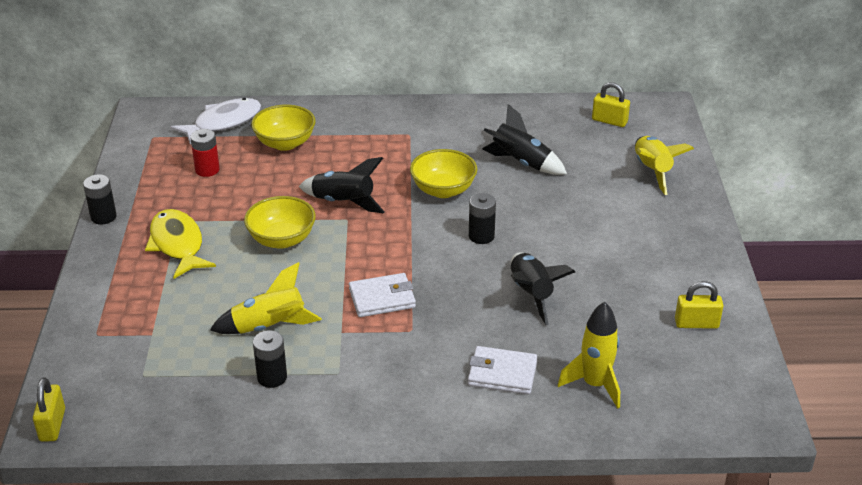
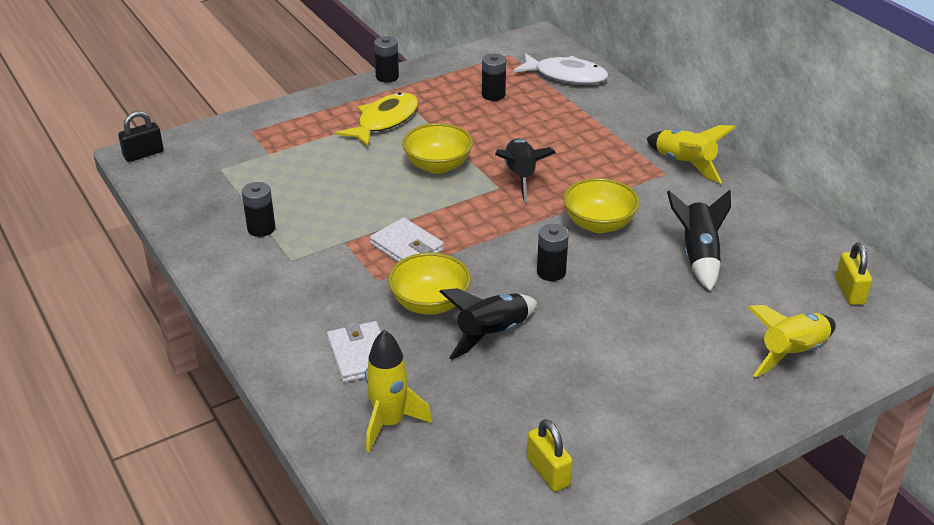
camera: 60 degrees right, 0 degrees up
yellow padlock [33,377,65,442] -> black padlock [118,111,164,162]
red battery [190,129,220,177] -> black battery [482,54,506,101]
yellow rocket [210,262,322,334] -> yellow rocket moved to [647,125,736,183]
yellow bowl [251,105,316,151] -> yellow bowl moved to [388,252,471,315]

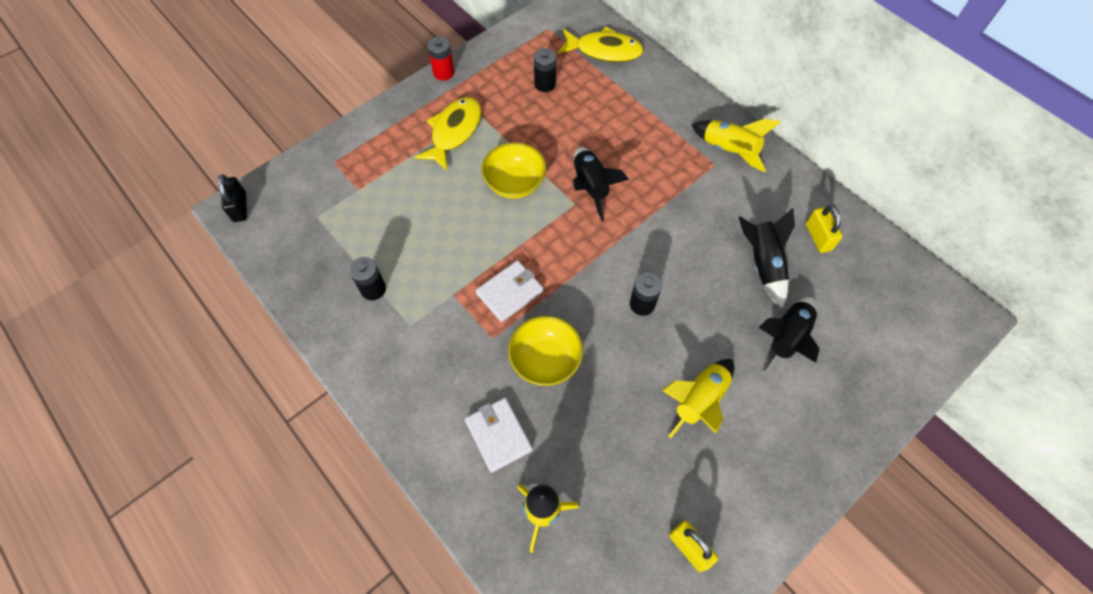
camera: 10 degrees left, 25 degrees up
black padlock [118,111,164,162] -> black padlock turned 60 degrees counterclockwise [218,174,247,222]
white wallet [370,217,444,262] -> white wallet turned 75 degrees counterclockwise [476,260,543,322]
black battery [374,36,399,83] -> red battery [428,37,454,81]
black rocket [439,288,537,360] -> black rocket moved to [759,297,819,375]
white fish [513,53,608,84] -> yellow fish [557,27,644,62]
yellow bowl [563,178,639,233] -> none
yellow rocket [748,305,836,377] -> yellow rocket moved to [662,359,734,439]
yellow padlock [836,242,872,305] -> yellow padlock moved to [806,205,843,253]

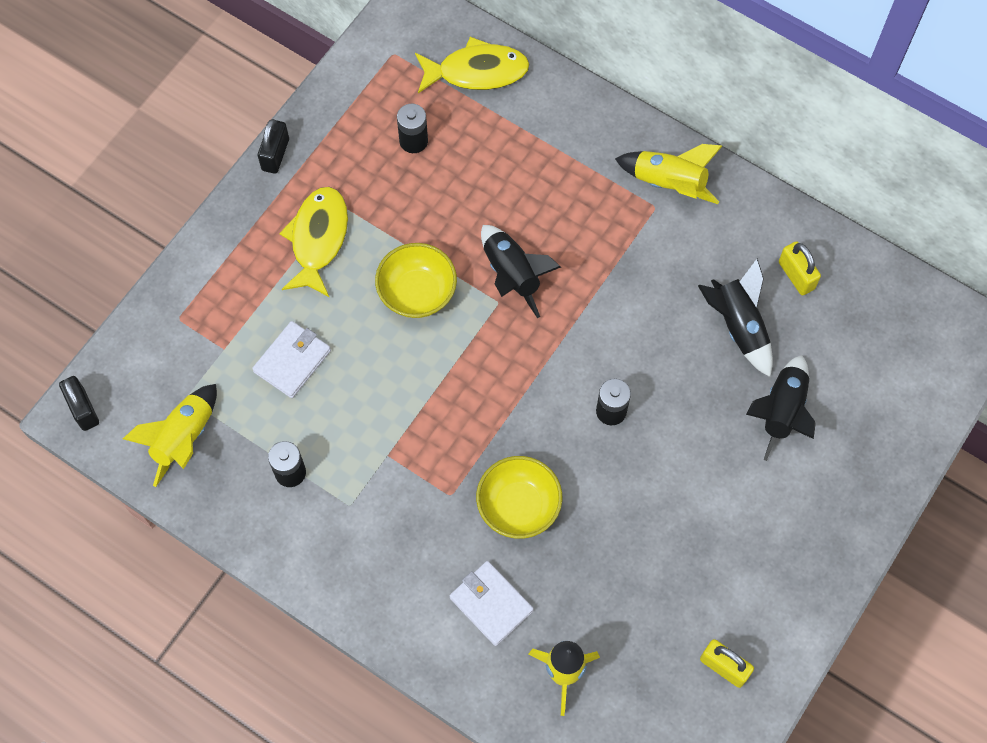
camera: 15 degrees left, 5 degrees up
red battery [428,37,454,81] -> black padlock [258,119,289,174]
white wallet [476,260,543,322] -> white wallet moved to [252,321,331,398]
yellow rocket [662,359,734,439] -> yellow rocket moved to [123,384,217,487]

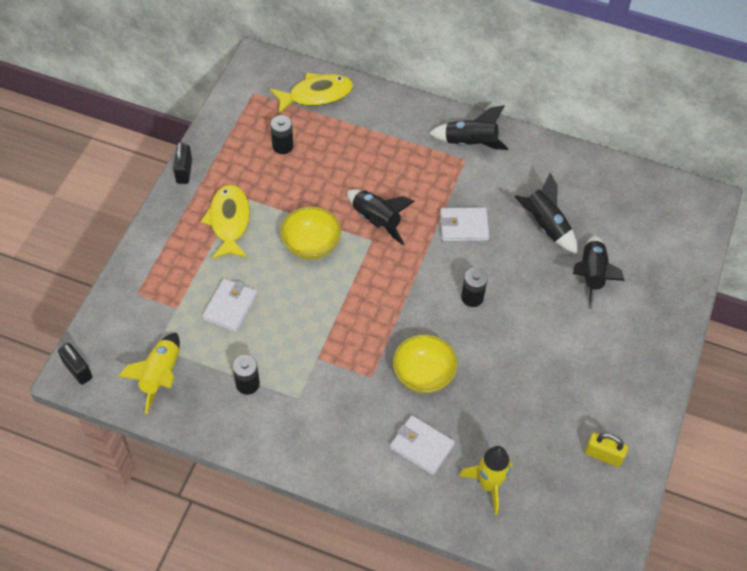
camera: 15 degrees left, 10 degrees down
yellow rocket [615,144,722,204] -> black rocket [429,105,508,150]
yellow padlock [779,241,821,295] -> none
none -> white wallet [440,207,489,241]

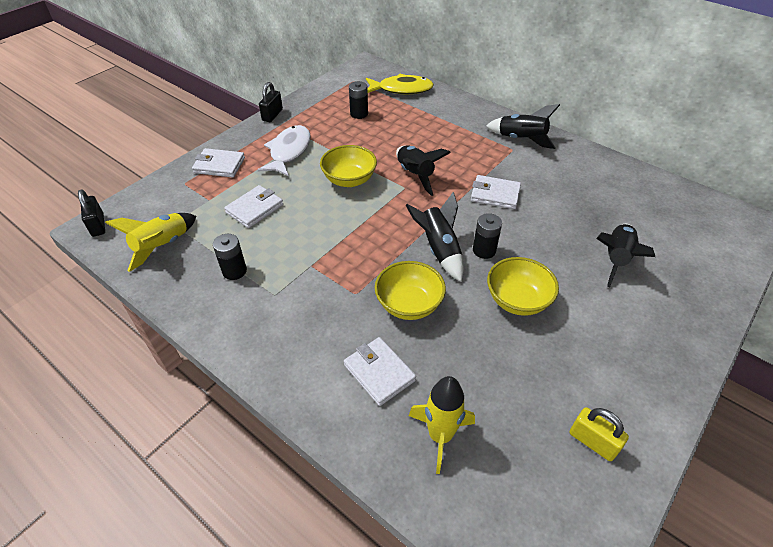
camera: 20 degrees right, 10 degrees down
yellow fish [200,184,250,260] -> white fish [258,125,311,177]
black rocket [514,173,578,254] -> black rocket moved to [406,192,464,281]
none -> white wallet [192,148,245,177]
none -> yellow bowl [487,257,559,316]

